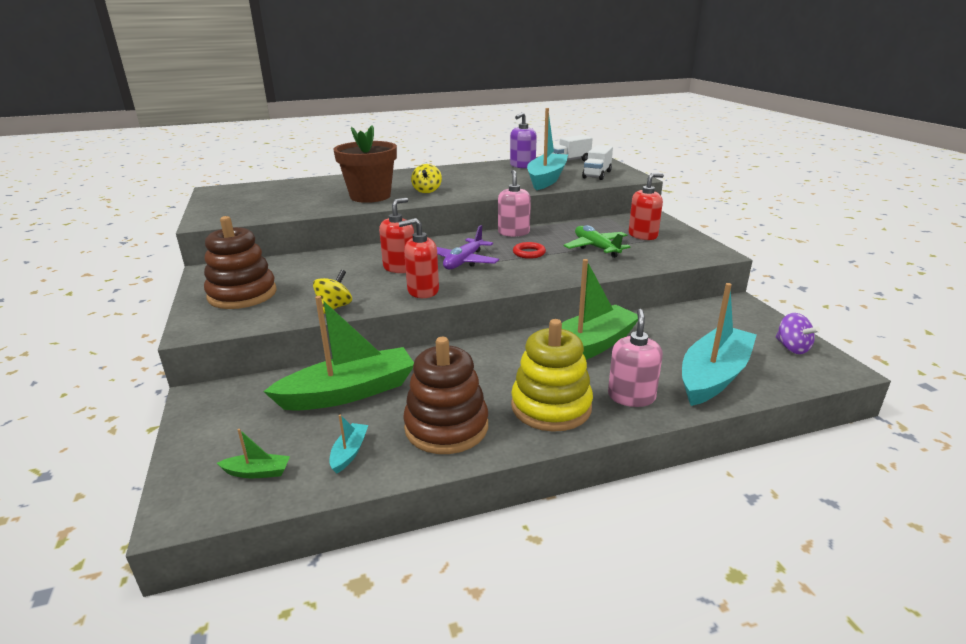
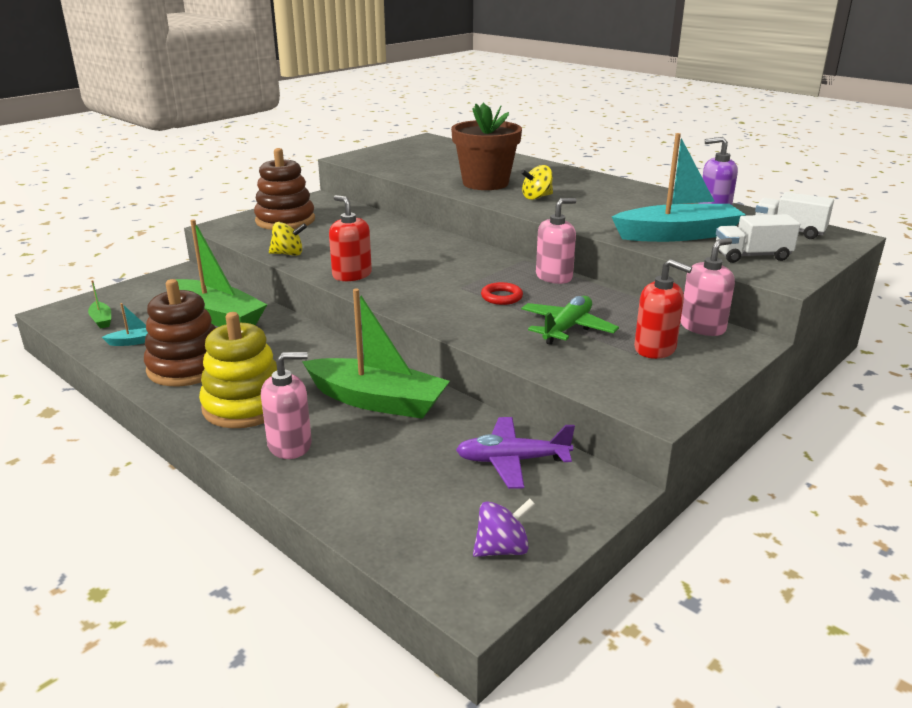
camera: 60 degrees right, 0 degrees up
red soap dispenser [379,198,414,273] -> none
purple plane [437,225,499,269] -> purple plane moved to [456,417,575,489]
turquoise boat [682,283,757,406] -> none
purple spinning top [776,313,820,354] -> purple spinning top turned 150 degrees counterclockwise [473,498,536,557]
none -> pink soap dispenser [681,238,735,336]

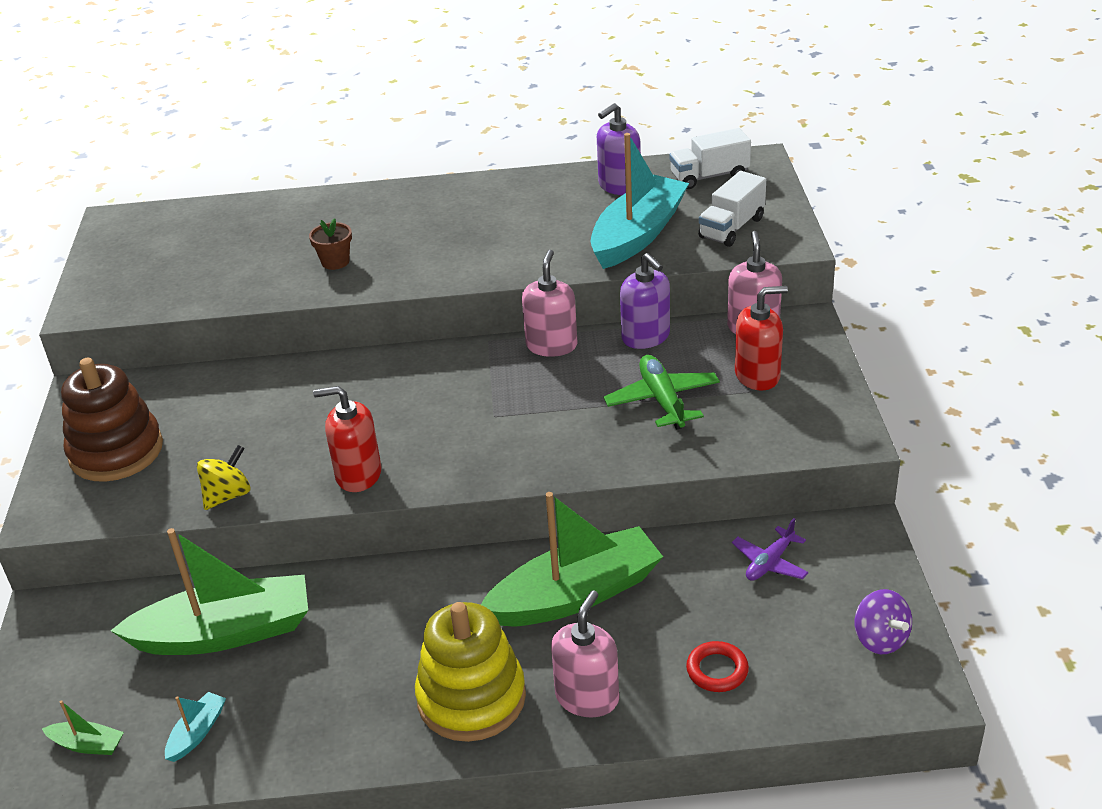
camera: 45 degrees left, 10 degrees up
brown stacking toy [144,279,216,386] -> none
brown flower pot [451,103,522,190] -> brown flower pot [309,219,352,270], size x0.43
purple plane [456,417,575,489] -> purple plane [732,518,808,581], size x0.66
purple spinning top [473,498,536,557] -> purple spinning top turned 135 degrees clockwise [855,589,912,654]
red ring [481,282,523,305] -> red ring moved to [686,641,749,692]
yellow spinning top [521,165,553,200] -> none
none -> purple soap dispenser [620,253,670,349]

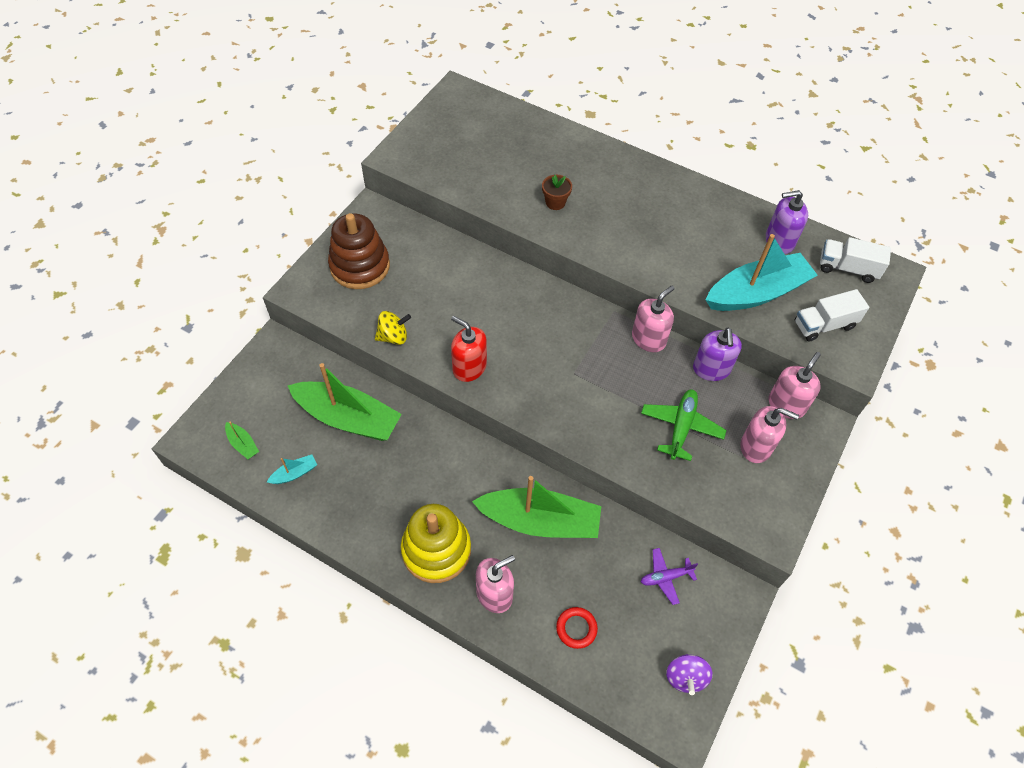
camera: 30 degrees right, 20 degrees up
red soap dispenser [735,286,788,391] -> pink soap dispenser [740,406,799,463]

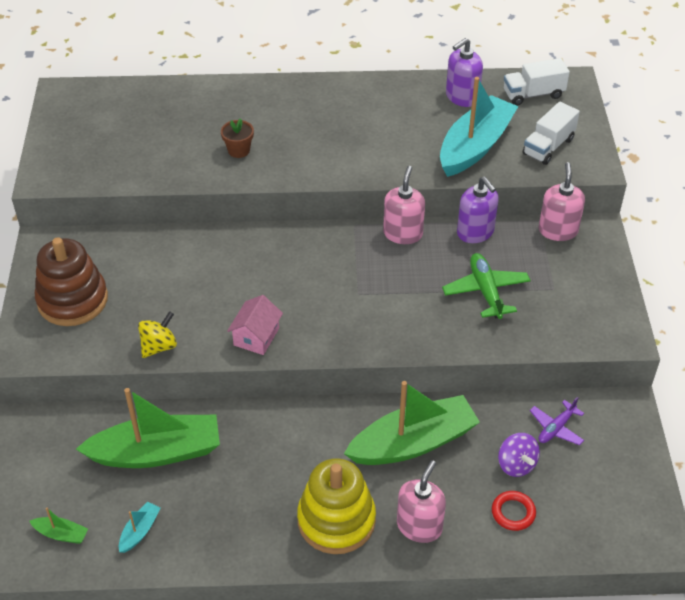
camera: 30 degrees left, 10 degrees down
red soap dispenser [451,316,487,382] -> pink house [227,295,283,355]
purple spinning top [666,654,713,695] -> purple spinning top moved to [498,433,540,477]
pink soap dispenser [740,406,799,463] -> none

